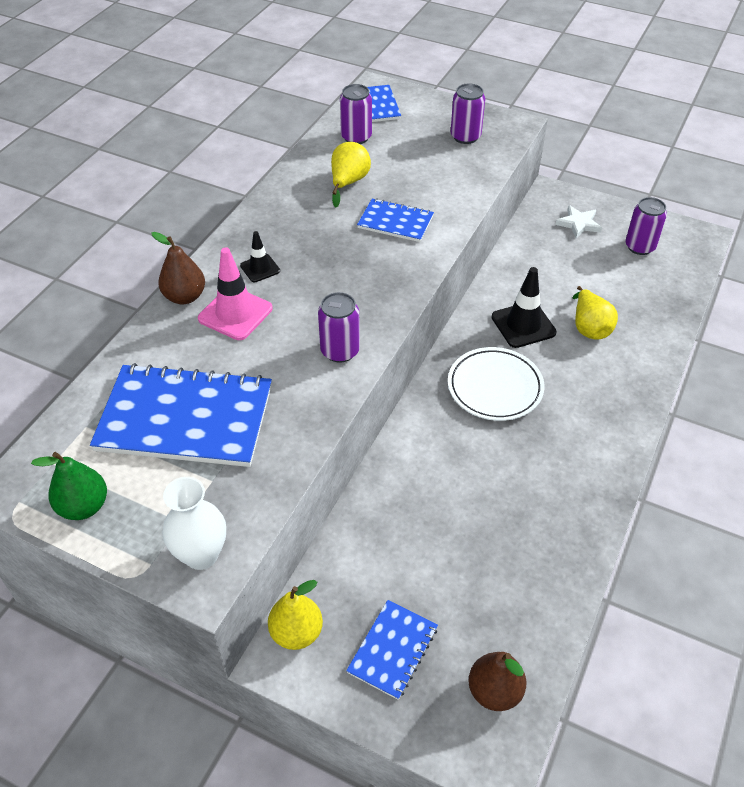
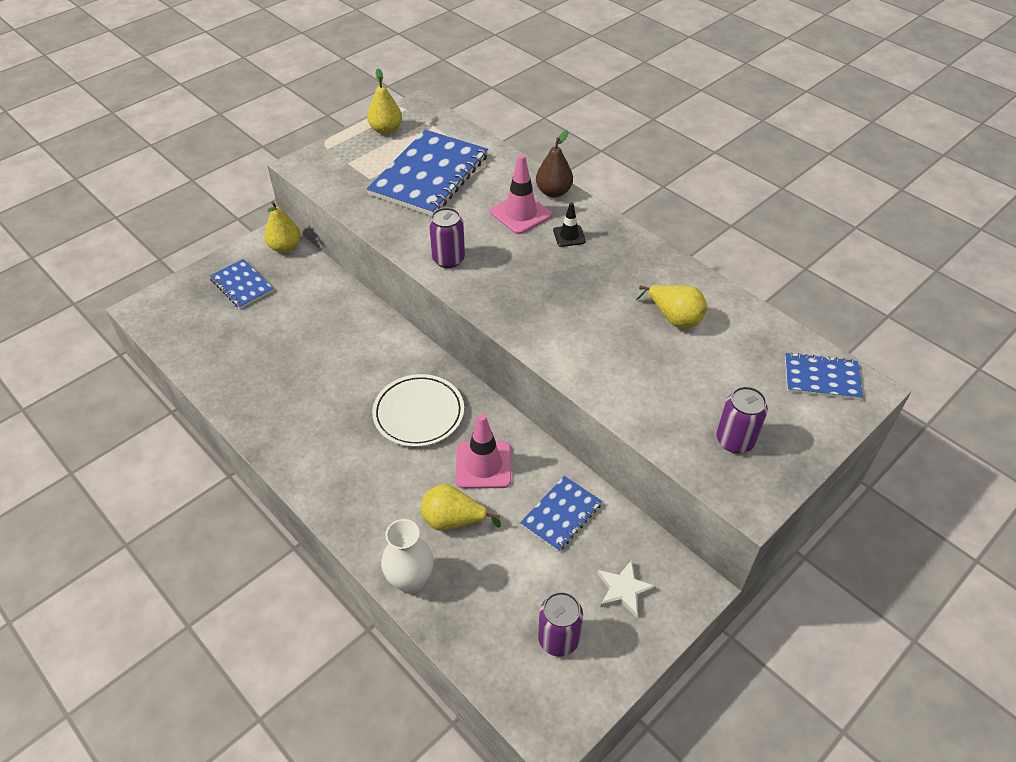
camera: 110 degrees right, 0 degrees up
green pear [31,452,107,520] -> yellow pear [367,69,402,135]
white vase [163,477,226,570] -> white vase moved to [381,519,434,594]
purple can [340,84,372,144] -> none
blue notebook [357,198,434,242] -> blue notebook moved to [520,476,602,552]
brown pear [468,652,526,711] -> none
black traffic cone [491,267,557,348] -> pink traffic cone [456,414,511,489]

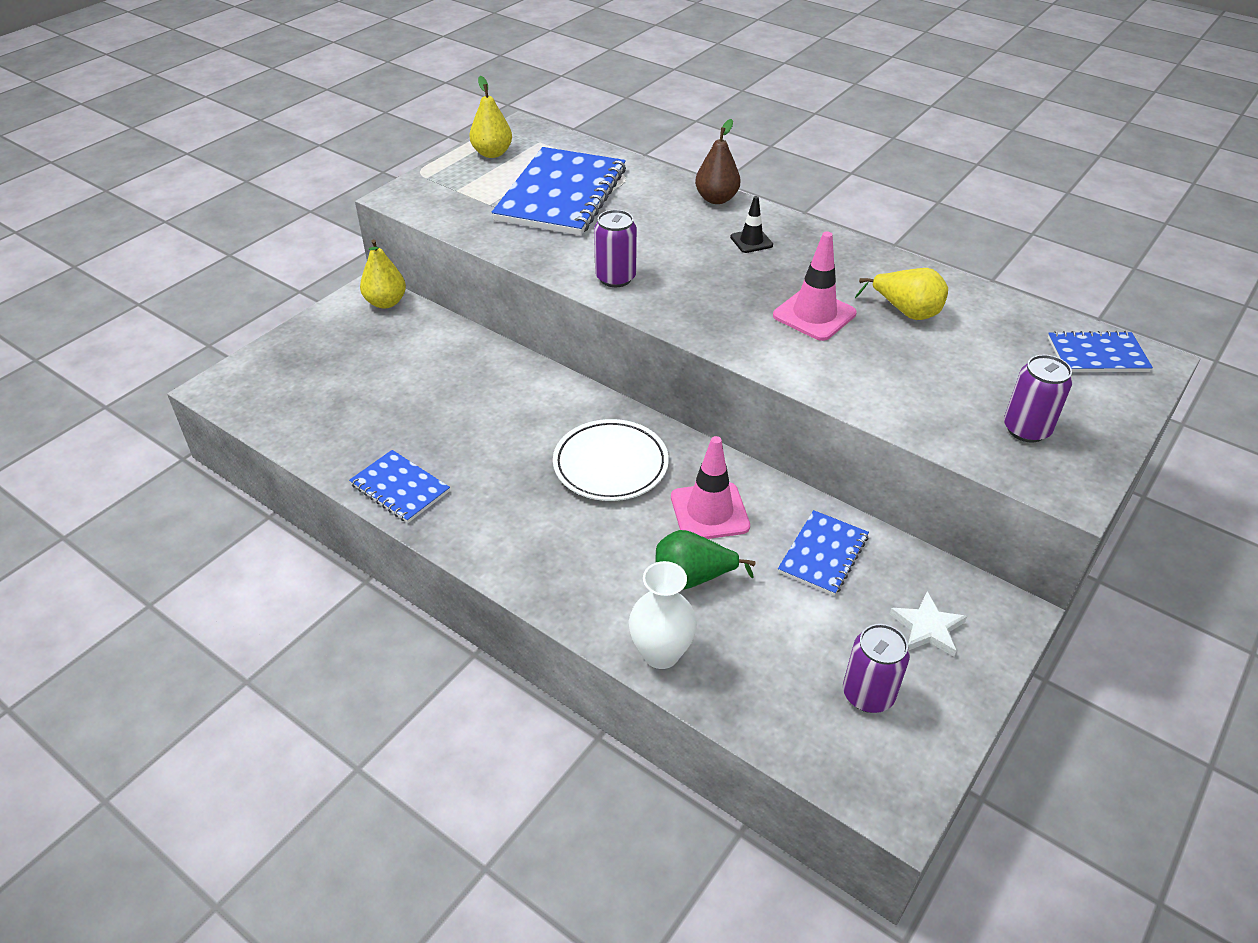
camera: 10 degrees left, 5 degrees down
blue notebook [210,259,273,309] -> blue notebook moved to [349,450,450,523]
yellow pear [421,484,501,531] -> green pear [656,530,756,589]
pink traffic cone [490,154,552,234] -> pink traffic cone moved to [773,231,857,341]

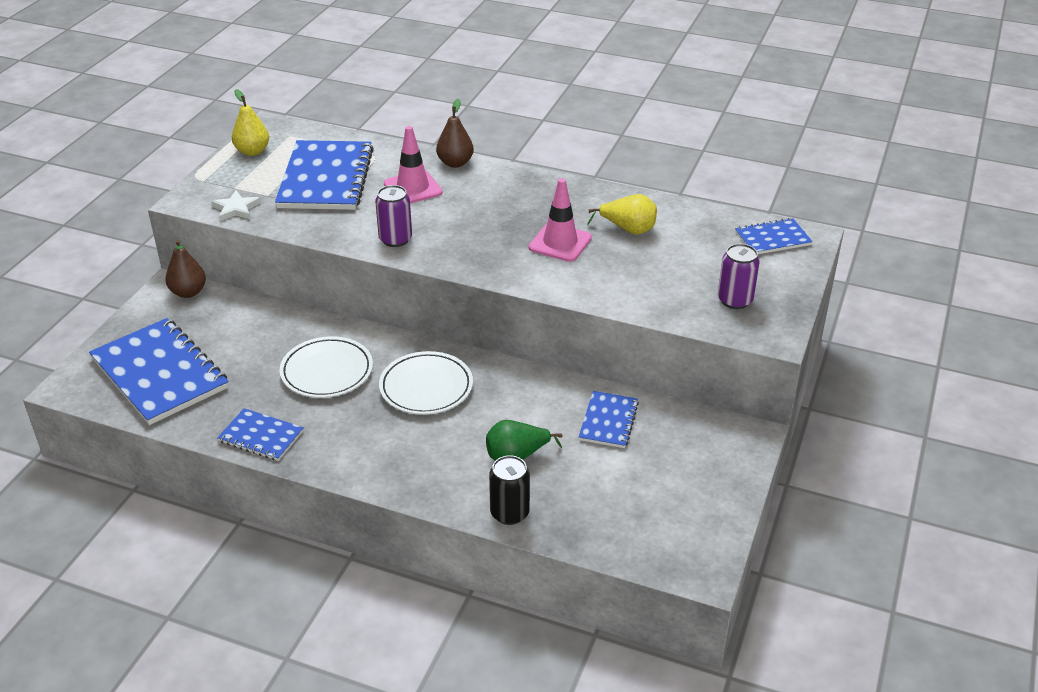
camera: 15 degrees left, 5 degrees down
yellow pear [360,239,406,309] -> brown pear [165,240,206,298]
white vase [629,561,697,669] -> black can [489,455,530,525]
pink traffic cone [671,436,750,539] -> pink traffic cone moved to [384,126,442,203]
black traffic cone [730,196,773,253] -> none
purple can [843,624,910,713] -> none
white star [890,591,967,656] -> white star moved to [211,190,261,221]
none -> blue notebook [89,318,229,425]
none -> white plate [280,336,373,398]

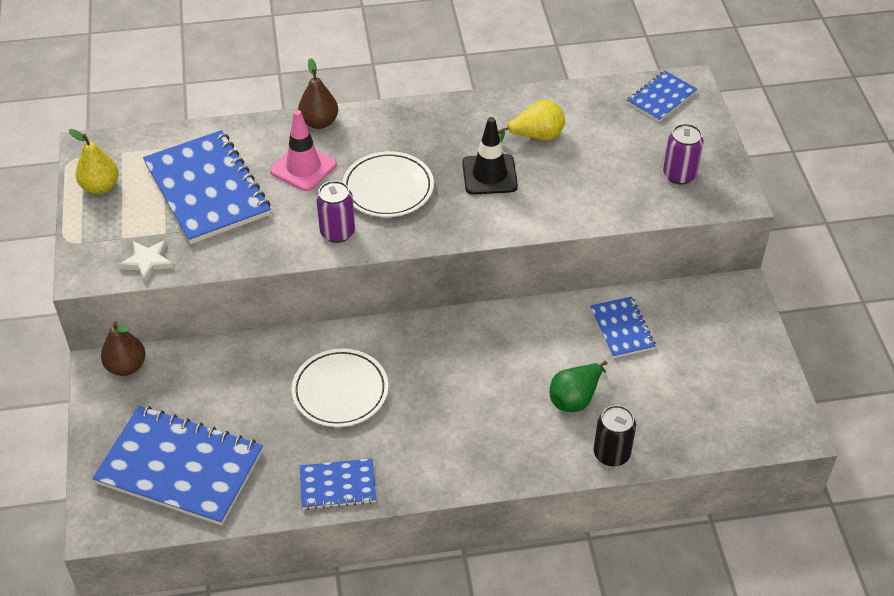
camera: 30 degrees left, 10 degrees up
white plate [379,351,473,415] -> white plate moved to [342,151,434,217]
pink traffic cone [529,178,592,262] -> black traffic cone [462,117,518,195]

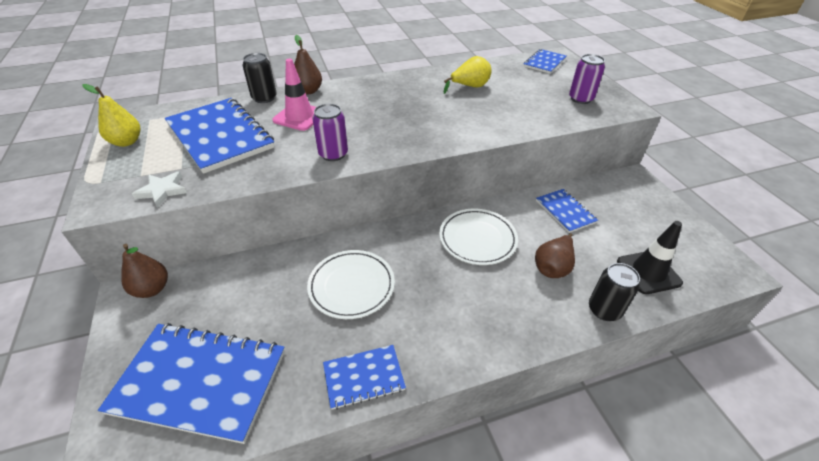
camera: 10 degrees left, 5 degrees down
white plate [342,151,434,217] -> white plate moved to [439,209,518,265]
black traffic cone [462,117,518,195] -> black traffic cone moved to [617,221,683,294]
green pear [550,361,608,412] -> brown pear [535,233,575,278]
none -> black can [242,53,277,103]

